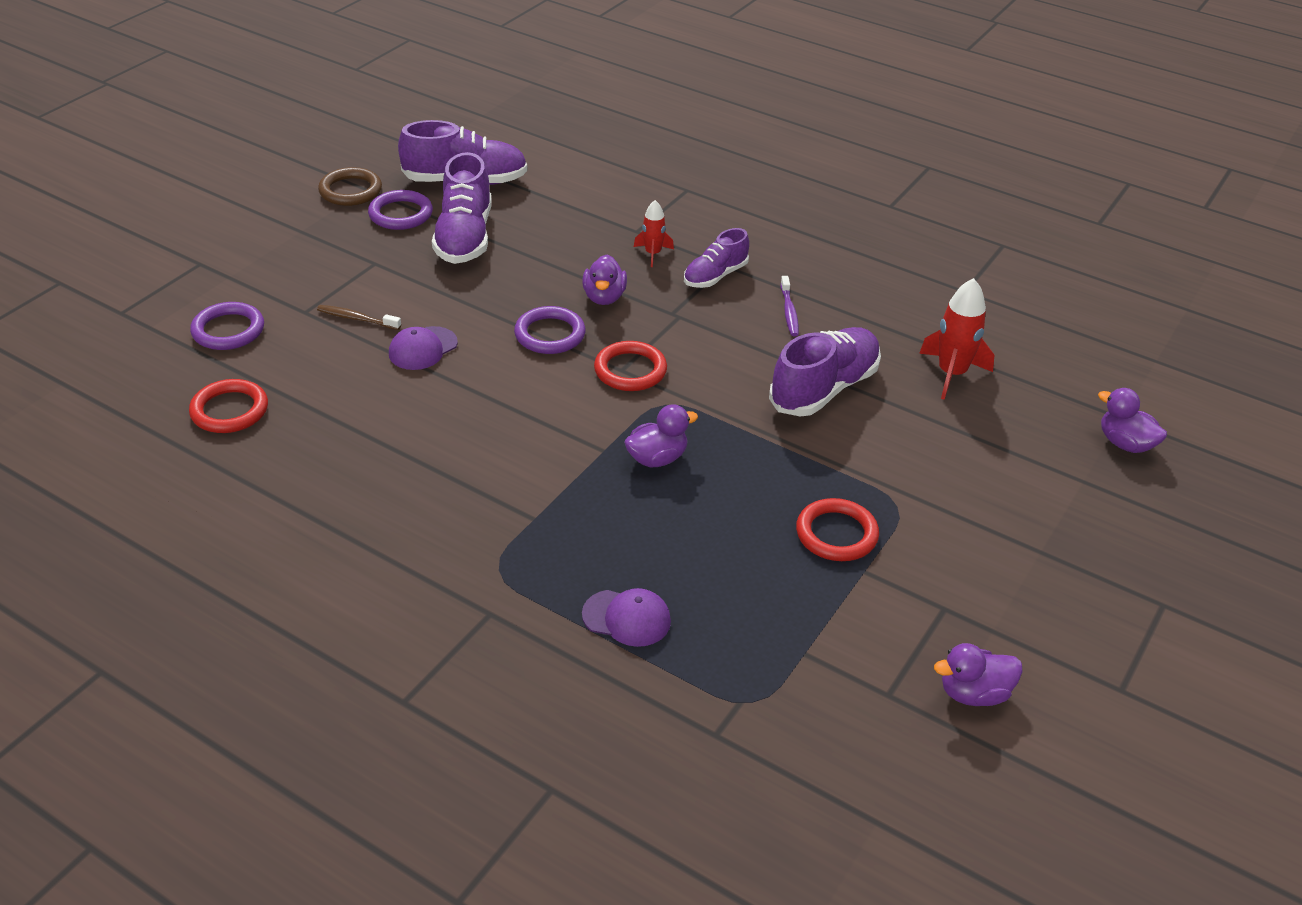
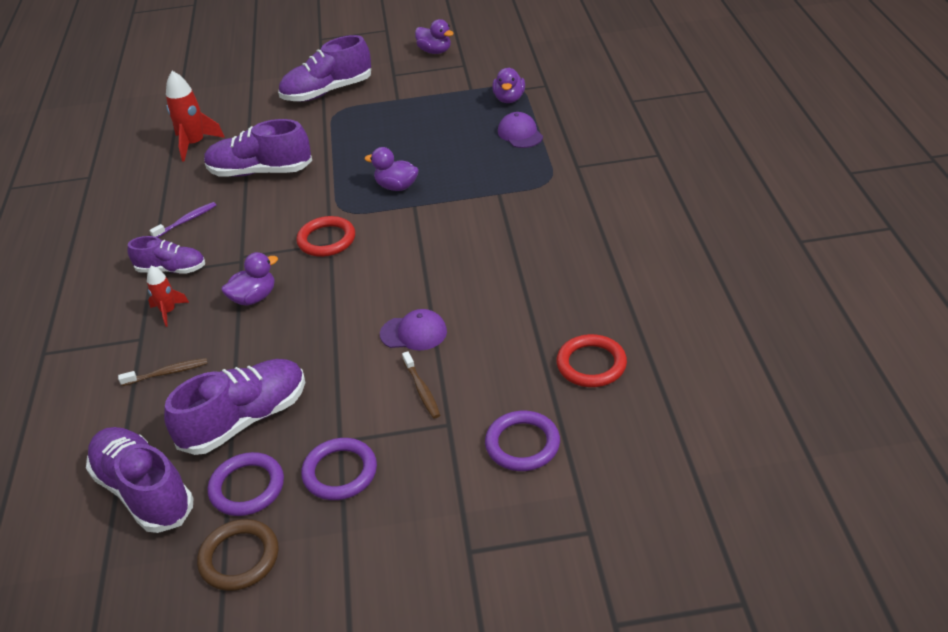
camera: 125 degrees left, 0 degrees up
purple ring [514,306,586,354] -> purple ring moved to [301,438,377,500]
red ring [796,498,879,561] -> none
purple duck [1098,388,1167,453] -> purple duck moved to [492,68,525,103]
none -> brown toothbrush [118,358,208,386]
none -> purple shoe [278,35,371,102]

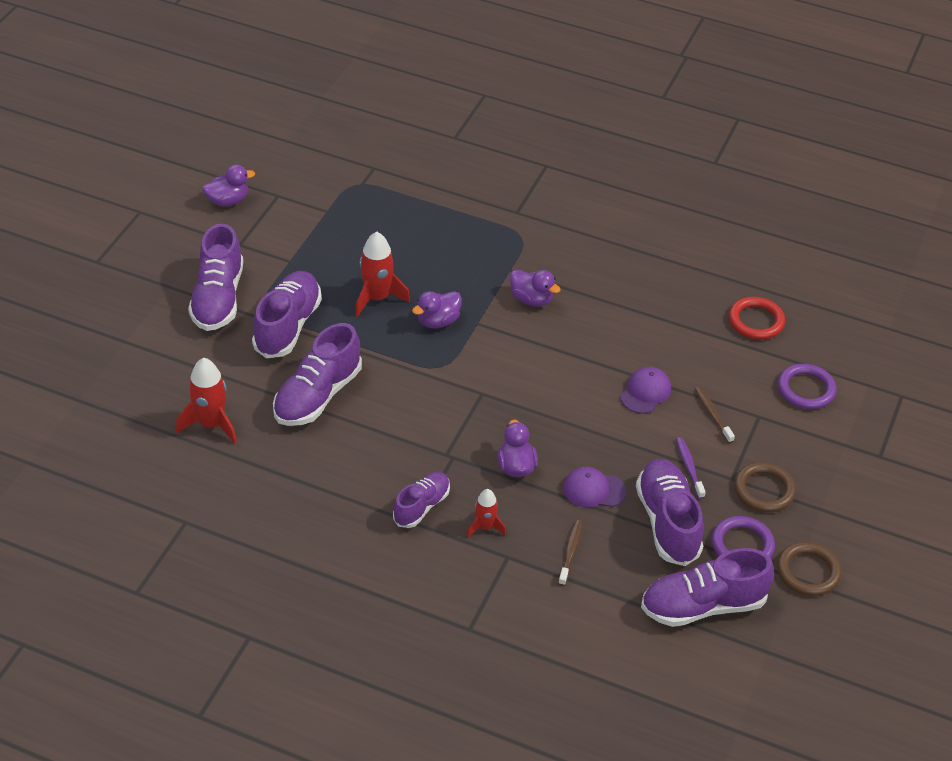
camera: 65 degrees left, 5 degrees up
purple toothbrush [149,202,216,237] -> purple toothbrush moved to [676,437,706,499]
red ring [296,216,355,257] -> none
purple ring [301,438,377,500] -> brown ring [734,462,796,512]
brown toothbrush [402,351,440,418] -> brown toothbrush turned 120 degrees counterclockwise [695,387,735,443]
purple duck [492,68,525,103] -> purple duck moved to [510,270,561,307]
purple cap [498,112,543,148] -> purple cap moved to [563,467,626,507]
none -> purple shoe [252,271,322,358]
none -> red rocket [355,231,410,317]

